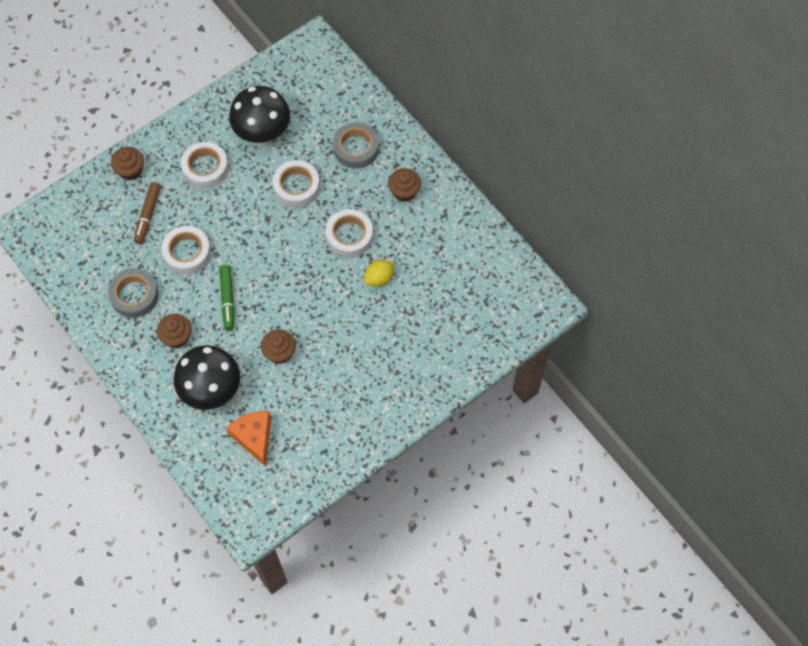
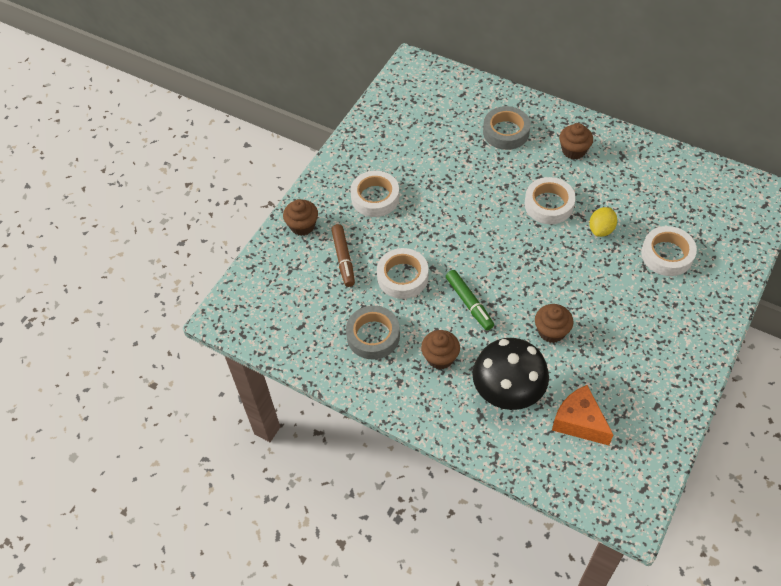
camera: 20 degrees left, 10 degrees down
black mushroom [229,86,290,145] -> none
white tape [273,160,320,207] -> white tape moved to [641,226,697,276]

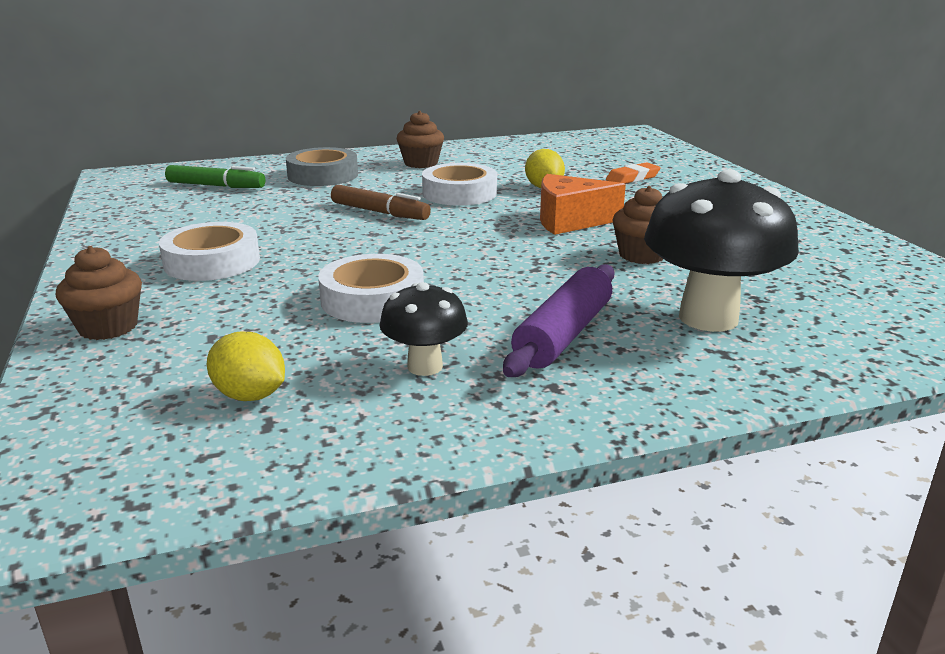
camera: 50 degrees left, 30 degrees down
brown marker [331,224,355,287] -> brown marker moved to [331,185,431,220]
grey tape [346,306,400,359] -> black mushroom [379,282,468,376]
brown cupcake [421,330,460,369] -> purple rolling pin [503,264,615,377]
green marker [446,270,494,331] -> green marker moved to [165,165,265,188]
orange cheese [552,385,613,446] -> orange cheese moved to [540,174,626,235]
white tape [641,226,697,276] -> orange eraser [606,162,661,184]
none -> yellow lemon [207,332,285,401]

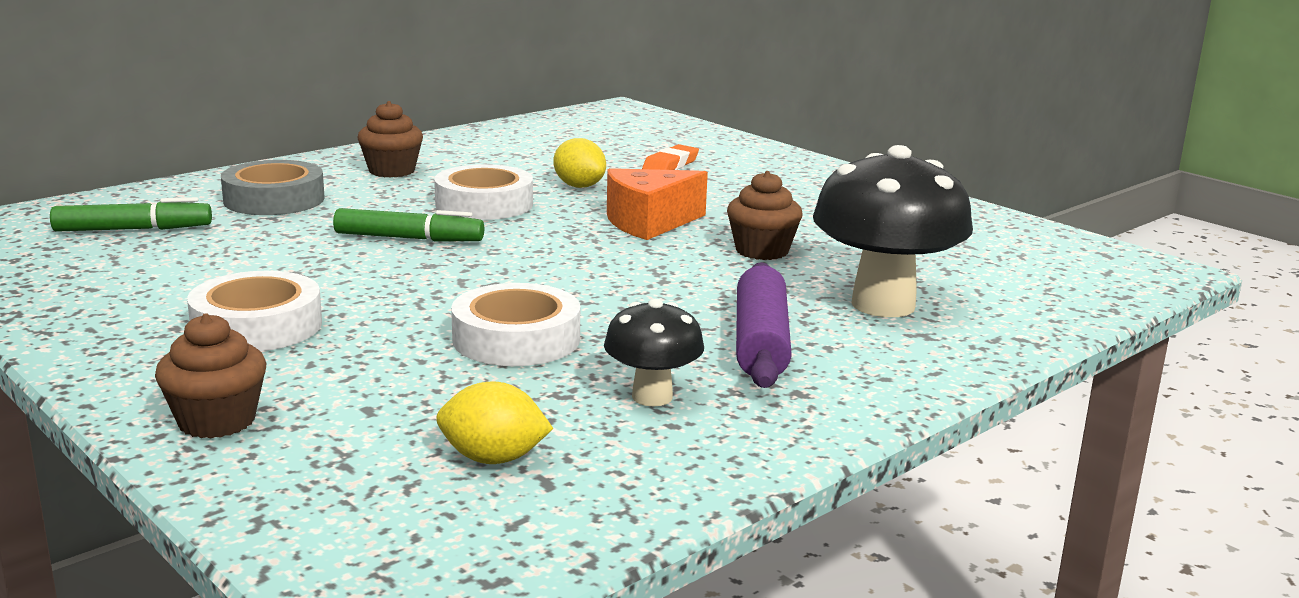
camera: 25 degrees left, 5 degrees down
brown marker [331,185,431,220] -> green marker [333,208,484,242]

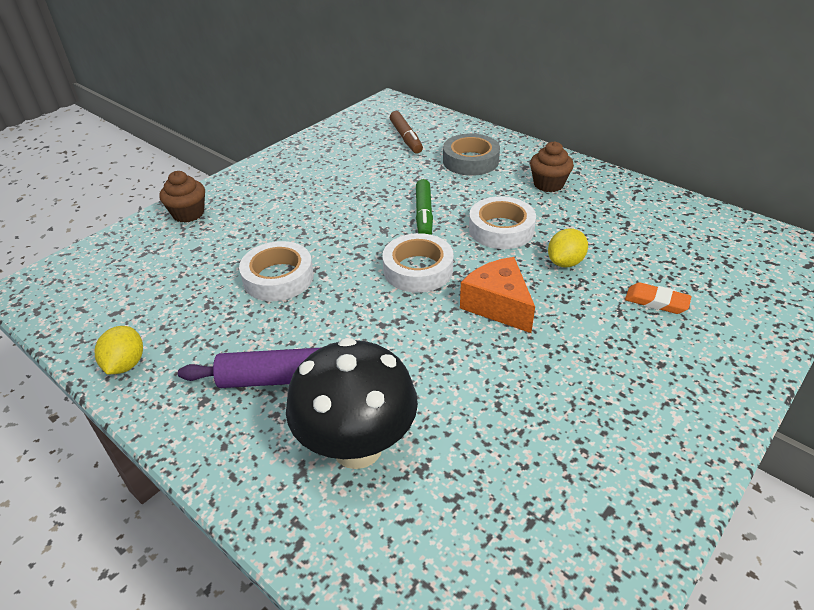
camera: 85 degrees right, 20 degrees up
green marker [50,197,212,232] -> brown marker [390,111,423,153]
white tape [187,271,322,351] -> white tape moved to [382,233,454,293]
yellow lemon [436,382,553,464] -> yellow lemon moved to [95,326,143,374]
black mushroom [604,299,704,407] -> none
brown cupcake [727,171,803,260] -> none

